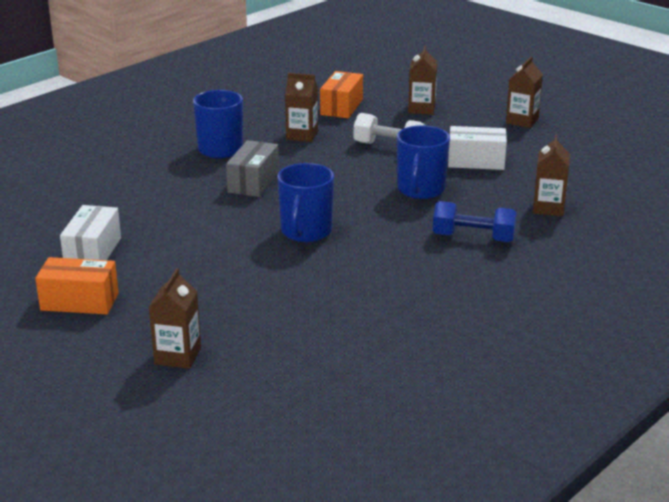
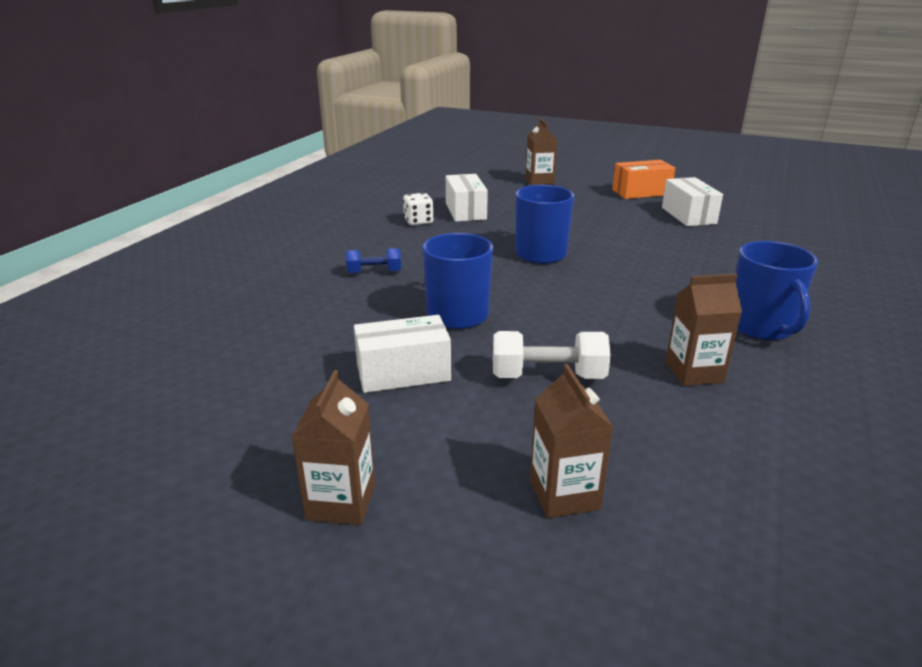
camera: 160 degrees right, 0 degrees up
grey box [226,140,279,197] -> none
orange box [320,71,363,118] -> none
blue dumbbell [433,201,517,242] -> blue dumbbell [346,248,401,274], size x0.63
brown carton [533,134,570,216] -> none
none -> white dice [403,193,434,225]
none -> white box [446,174,488,222]

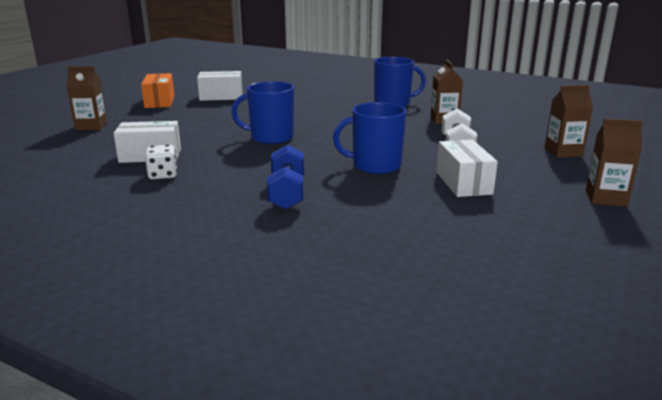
camera: 85 degrees left, 5 degrees down
blue dumbbell [346,248,401,274] -> blue dumbbell [267,144,304,210], size x1.58

